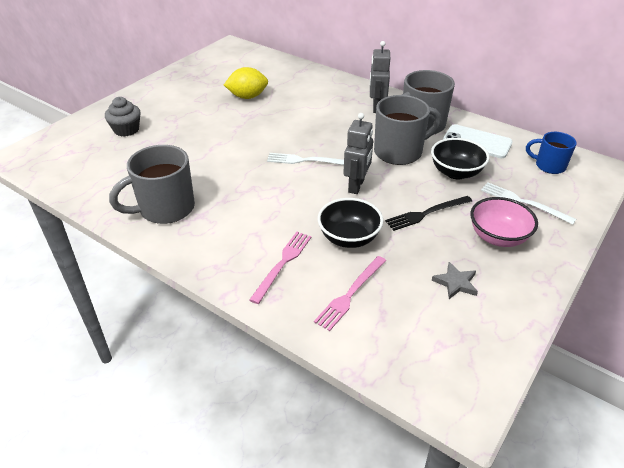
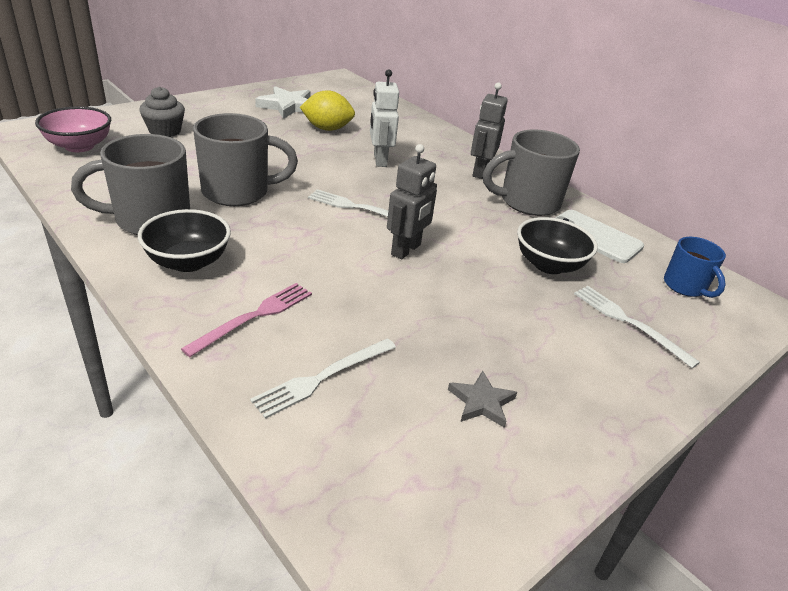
camera: 10 degrees right, 5 degrees down
pink fork [314,256,386,331] -> white fork [250,338,396,419]
black bowl [318,198,383,248] -> black bowl moved to [138,209,231,272]
grey mug [374,95,441,165] -> grey mug moved to [193,113,298,206]
black fork [385,196,472,231] -> none
pink bowl [470,197,538,247] -> pink bowl moved to [35,106,111,152]
blue mug [526,132,577,174] -> blue mug turned 150 degrees counterclockwise [664,237,726,298]
none -> white star [255,86,311,119]
none -> white robot [370,69,399,167]

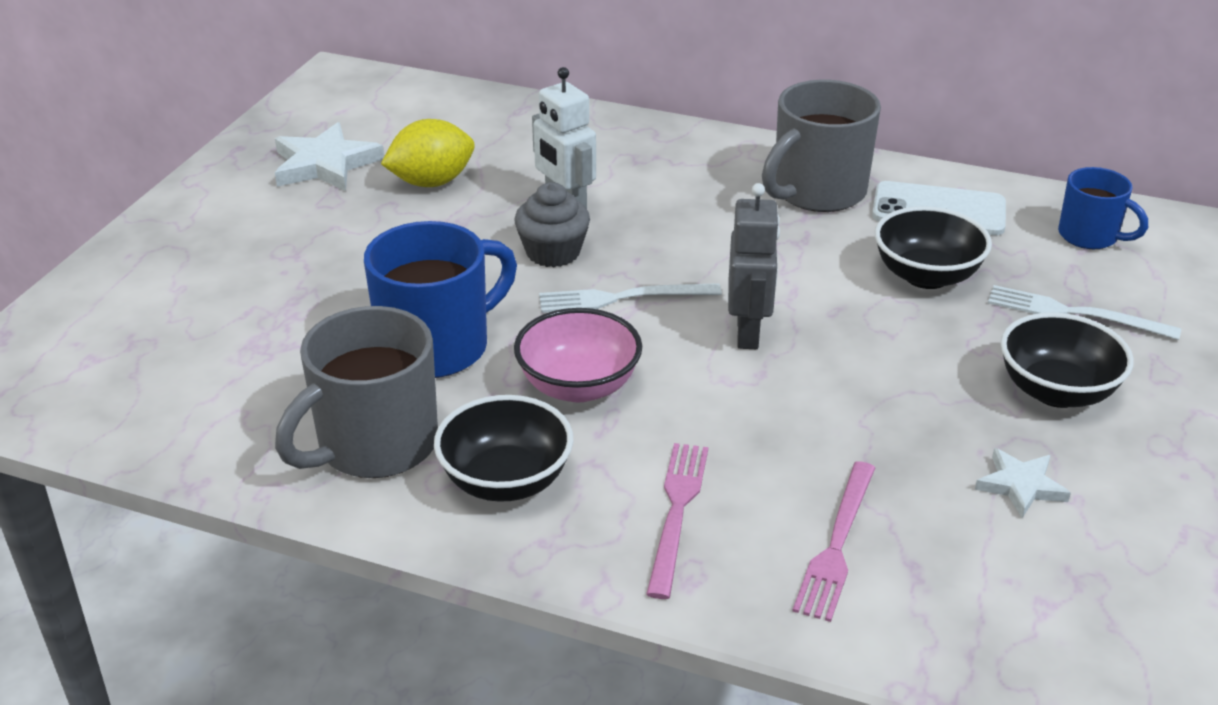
camera: 25 degrees left, 0 degrees up
pink bowl [35,106,111,152] -> pink bowl moved to [514,308,642,402]
grey cupcake [139,86,185,137] -> grey cupcake moved to [514,182,590,267]
grey mug [193,113,298,206] -> blue mug [364,221,517,378]
white fork [250,338,396,419] -> pink fork [793,461,875,622]
grey star [448,371,517,428] -> white star [975,448,1071,518]
grey robot [471,83,508,179] -> none
none -> black bowl [1000,312,1134,408]

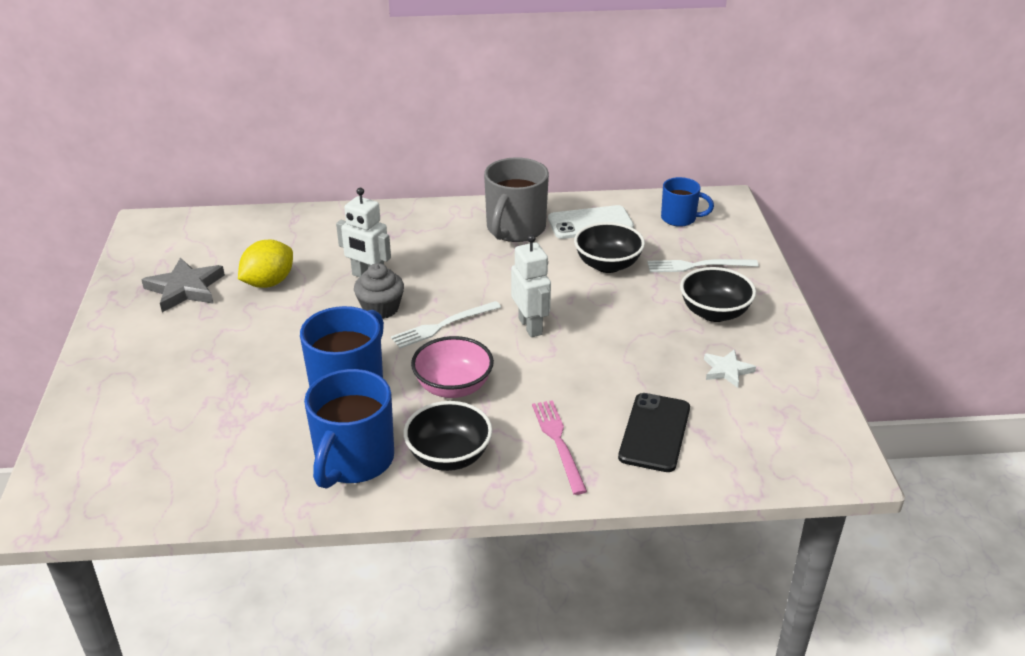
camera: 25 degrees left, 0 degrees up
white star [275,122,384,191] -> grey star [142,258,225,312]
grey mug [275,306,438,478] -> blue mug [304,369,394,489]
grey robot [728,183,780,349] -> white robot [511,234,551,337]
pink fork [793,461,875,622] -> black phone [618,393,690,472]

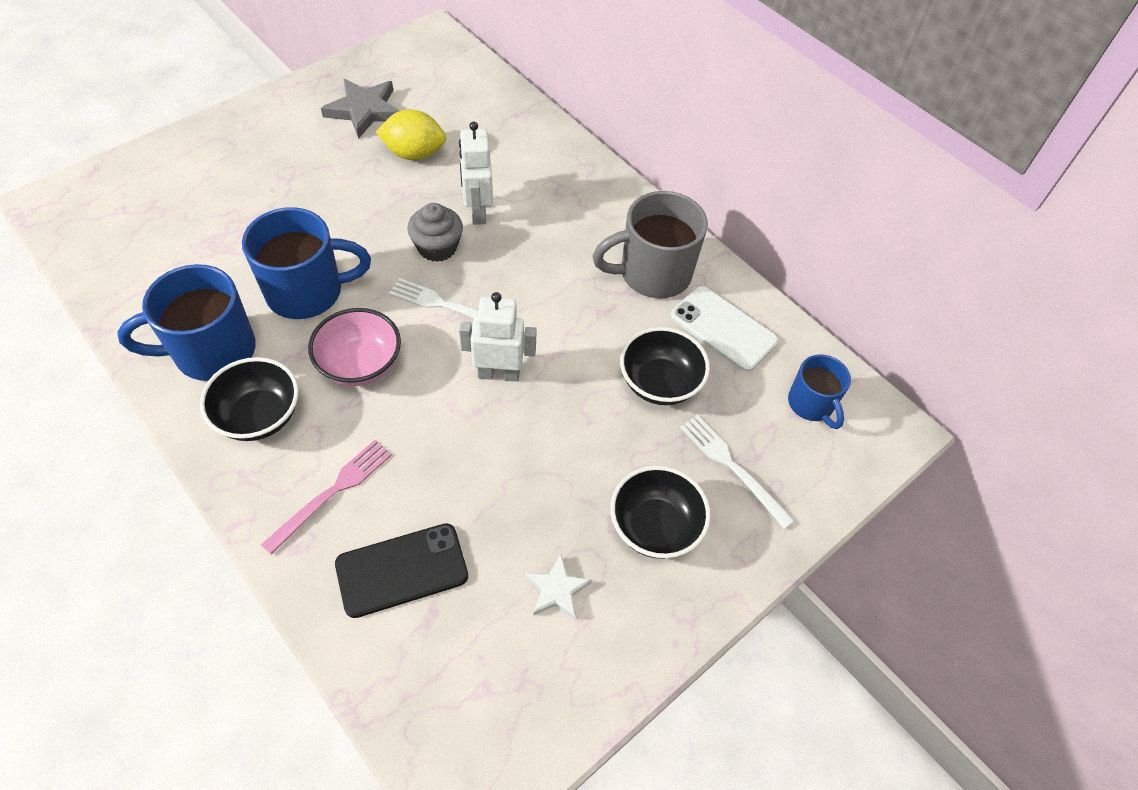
camera: 50 degrees right, 20 degrees up
white robot [511,234,551,337] -> white robot turned 120 degrees counterclockwise [459,292,537,382]

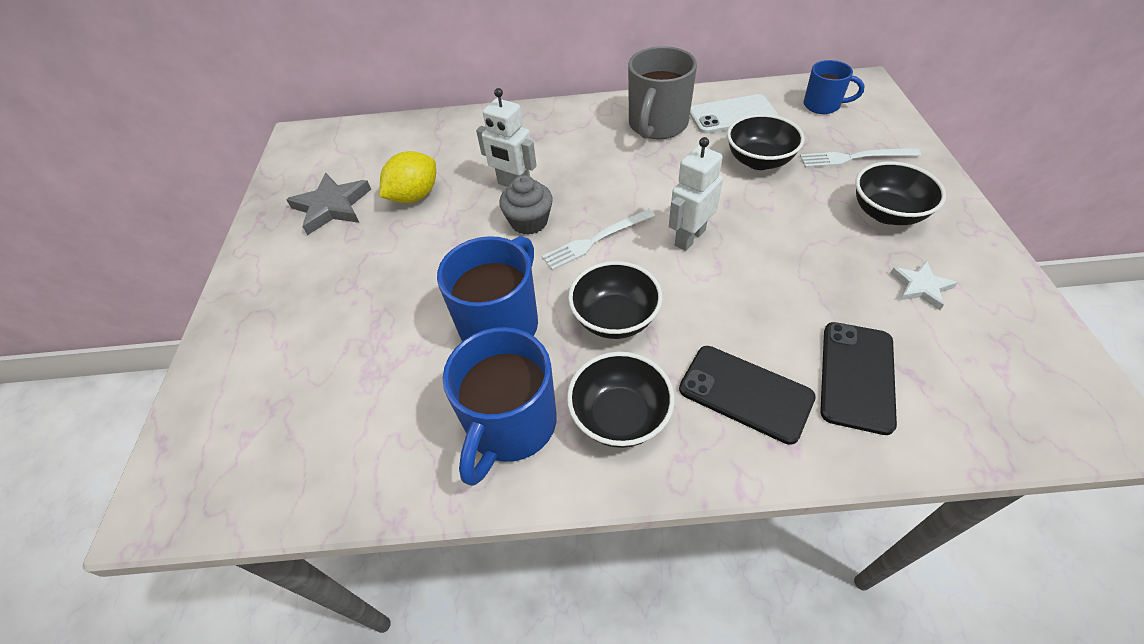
camera: 45 degrees left, 5 degrees down
pink fork [261,440,392,555] -> black phone [679,346,816,445]
pink bowl [308,308,401,386] -> black bowl [568,261,663,339]

